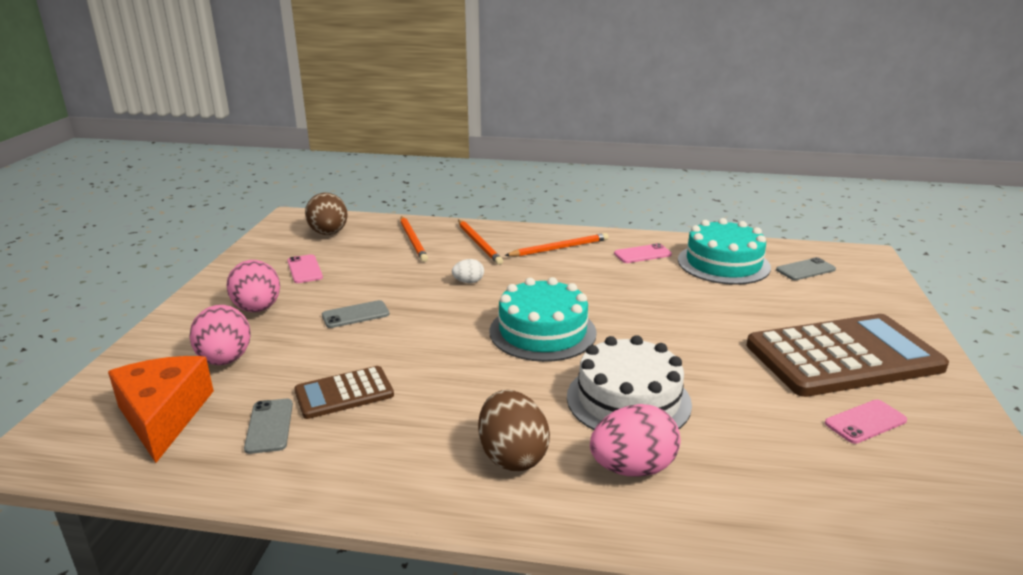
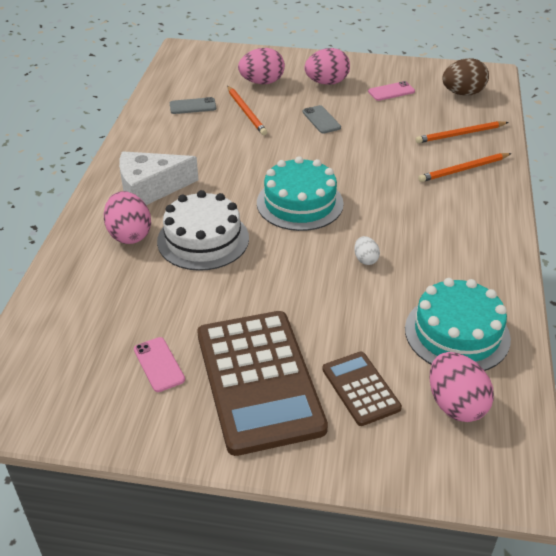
camera: 90 degrees right, 15 degrees up
orange cheese [108,356,214,463] -> none
brown calculator [294,366,394,419] -> brown calculator moved to [322,352,402,426]
white egg [452,259,484,283] -> white egg moved to [354,236,380,265]
brown egg [478,390,550,471] -> white cheese [119,151,198,205]
orange pencil [505,233,609,257] -> orange pencil moved to [227,86,267,135]
pink phone [614,243,672,263] -> none
grey phone [776,257,836,280] -> pink egg [430,352,494,422]

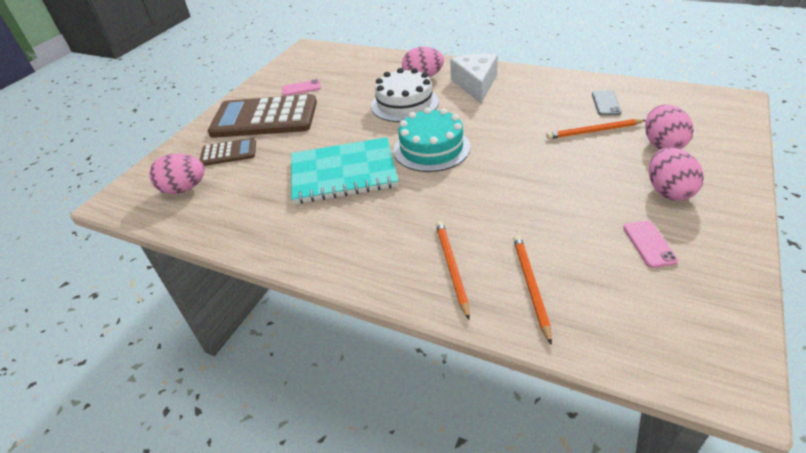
camera: 110 degrees right, 0 degrees up
grey phone [303,105,341,134] -> none
white egg [354,236,380,265] -> turquoise notebook [291,137,398,204]
turquoise cake [405,278,511,371] -> none
brown egg [442,58,489,96] -> none

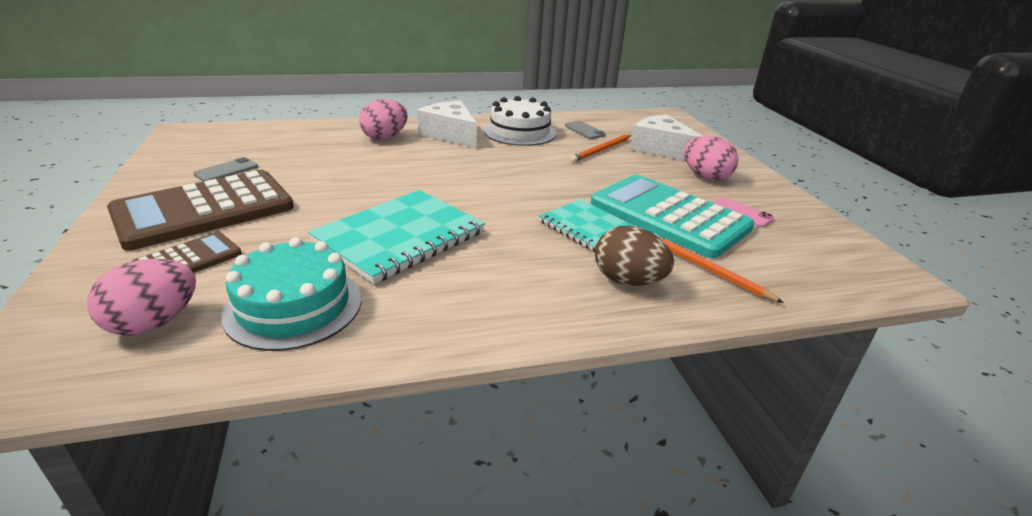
camera: 45 degrees left, 10 degrees down
pink phone [282,79,321,96] -> grey phone [193,157,258,181]
white cake [371,68,439,122] -> white cake moved to [484,96,556,146]
turquoise cake [394,108,470,172] -> turquoise cake moved to [221,237,361,351]
orange pencil [436,221,470,320] -> brown egg [595,226,674,286]
pink egg [645,104,694,150] -> white cheese [630,114,702,161]
none -> turquoise notebook [539,199,636,252]
none -> turquoise calculator [590,174,754,258]

